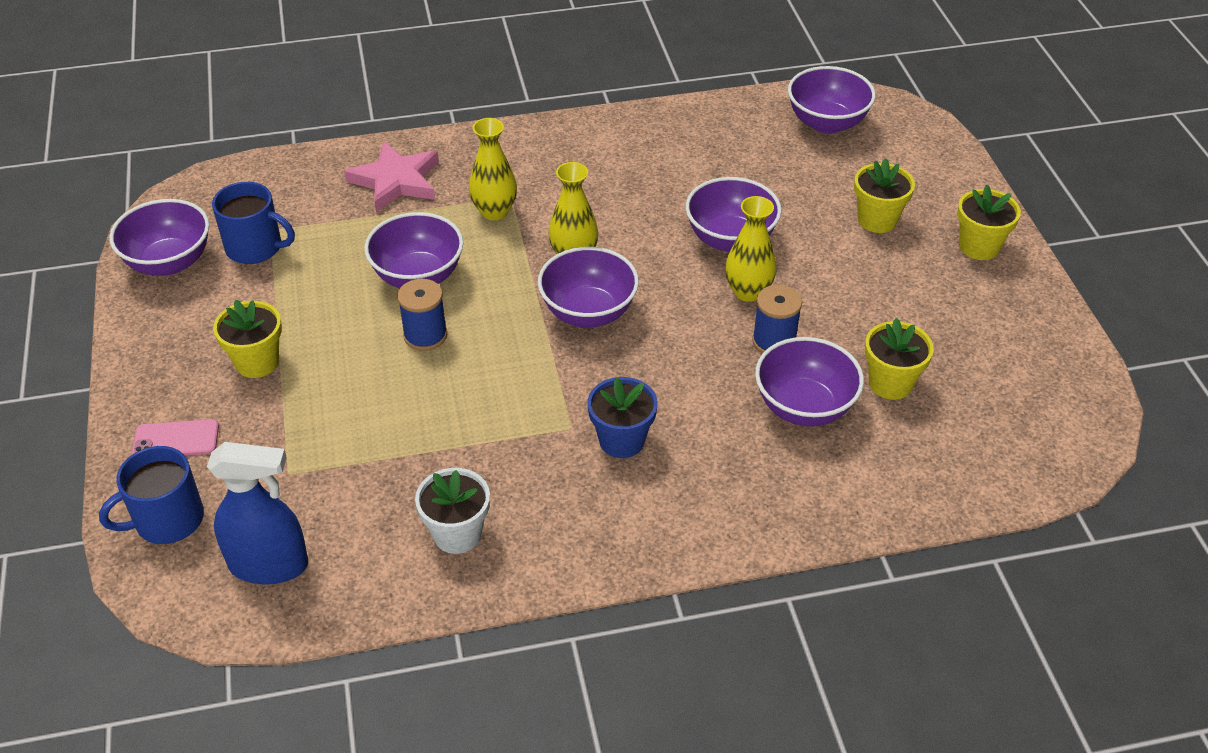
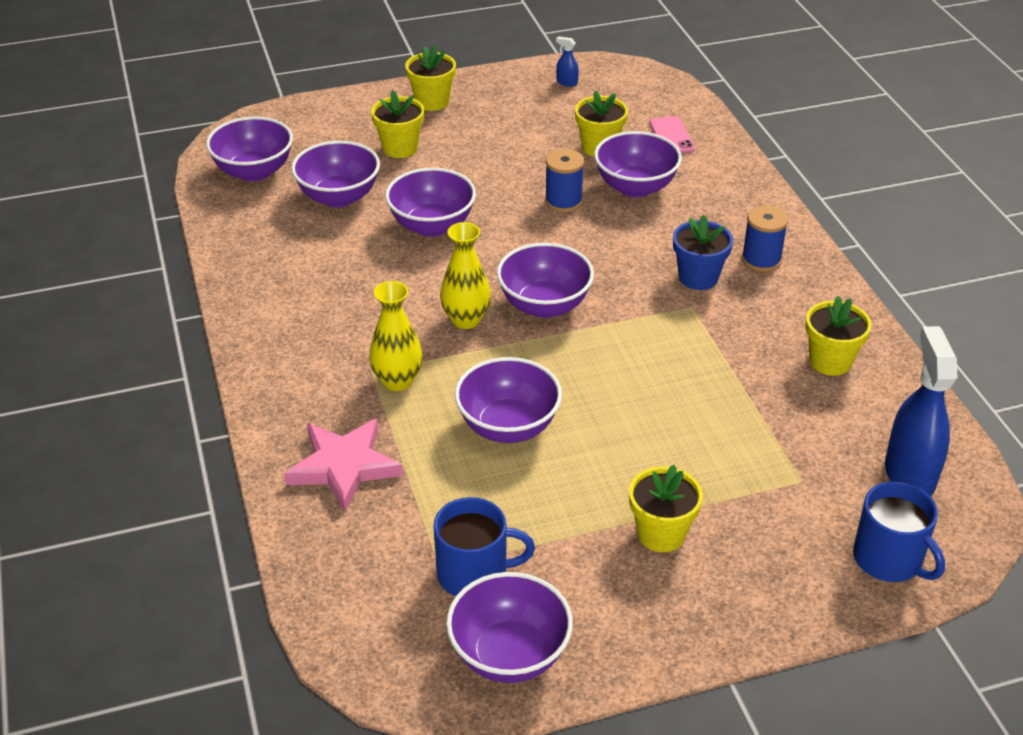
camera: 95 degrees left, 5 degrees down
pink phone [132,419,219,456] -> pink phone moved to [649,116,695,153]
blue mug [212,182,295,264] -> blue mug turned 75 degrees clockwise [433,497,535,597]
blue spool [397,279,447,351] -> blue spool moved to [742,205,789,272]
white flower pot [415,468,490,554] -> yellow flower pot [805,296,872,376]
yellow vase [725,196,777,302] -> none
none -> purple bowl [291,141,380,208]
none -> blue spray bottle [556,36,579,87]

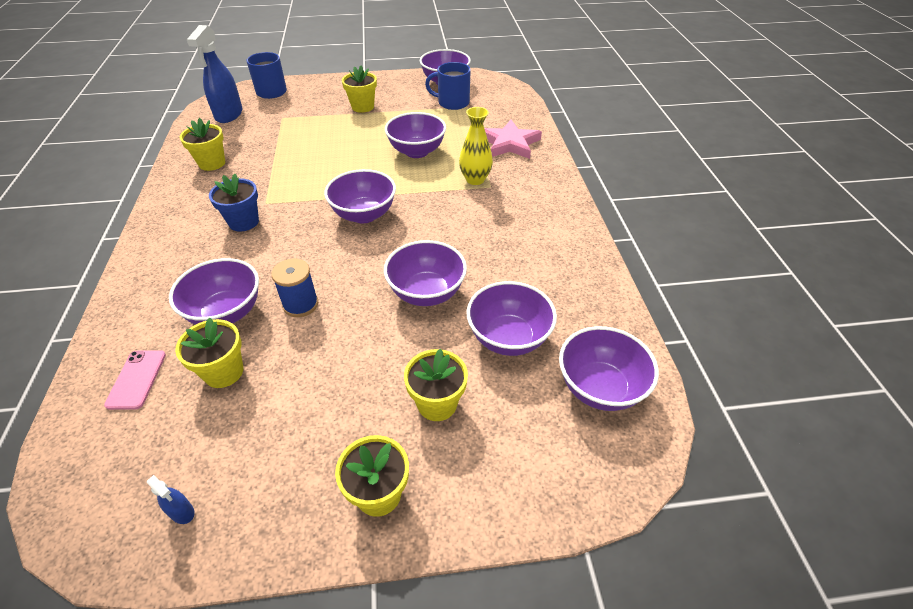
camera: 170 degrees left, 5 degrees up
yellow vase [440,222,491,329] -> none
blue spool [742,205,789,272] -> none

